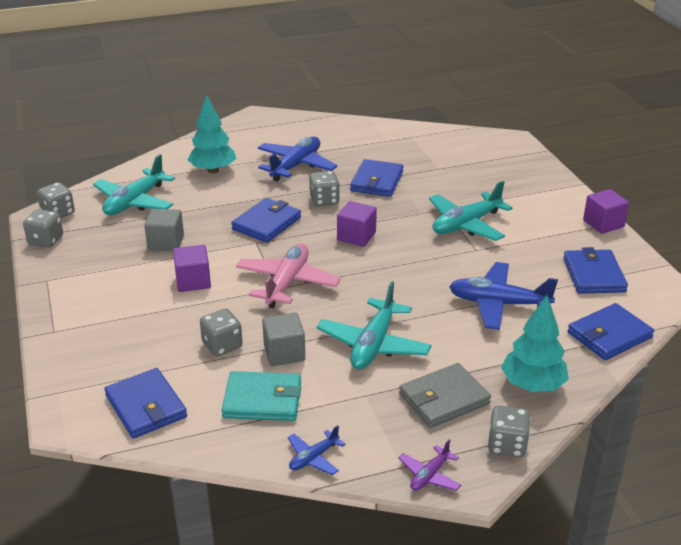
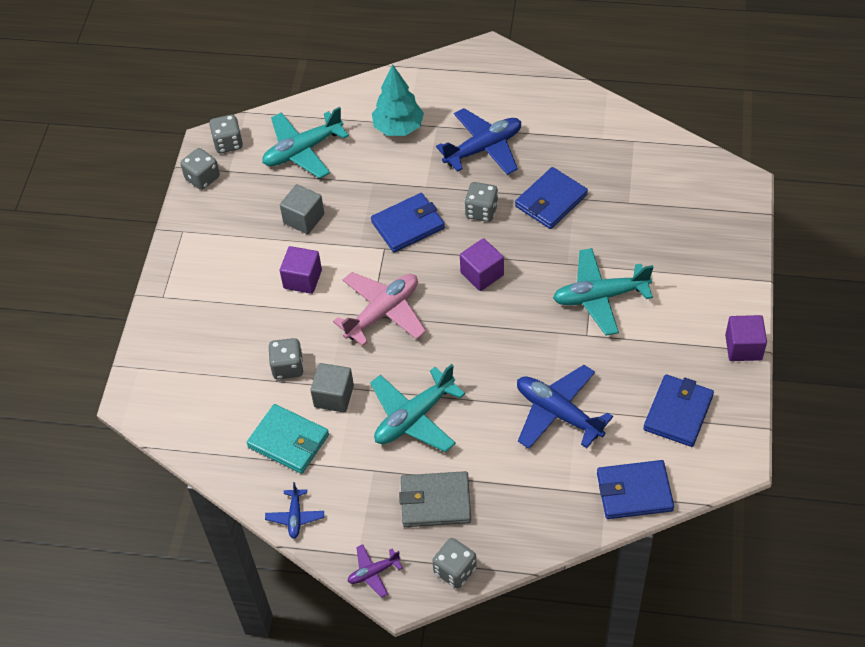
camera: 30 degrees right, 20 degrees up
blue wallet [104,368,187,439] -> none
blue plane [288,425,345,475] -> blue plane turned 75 degrees counterclockwise [265,482,324,539]
turquoise tree [501,295,569,392] -> none

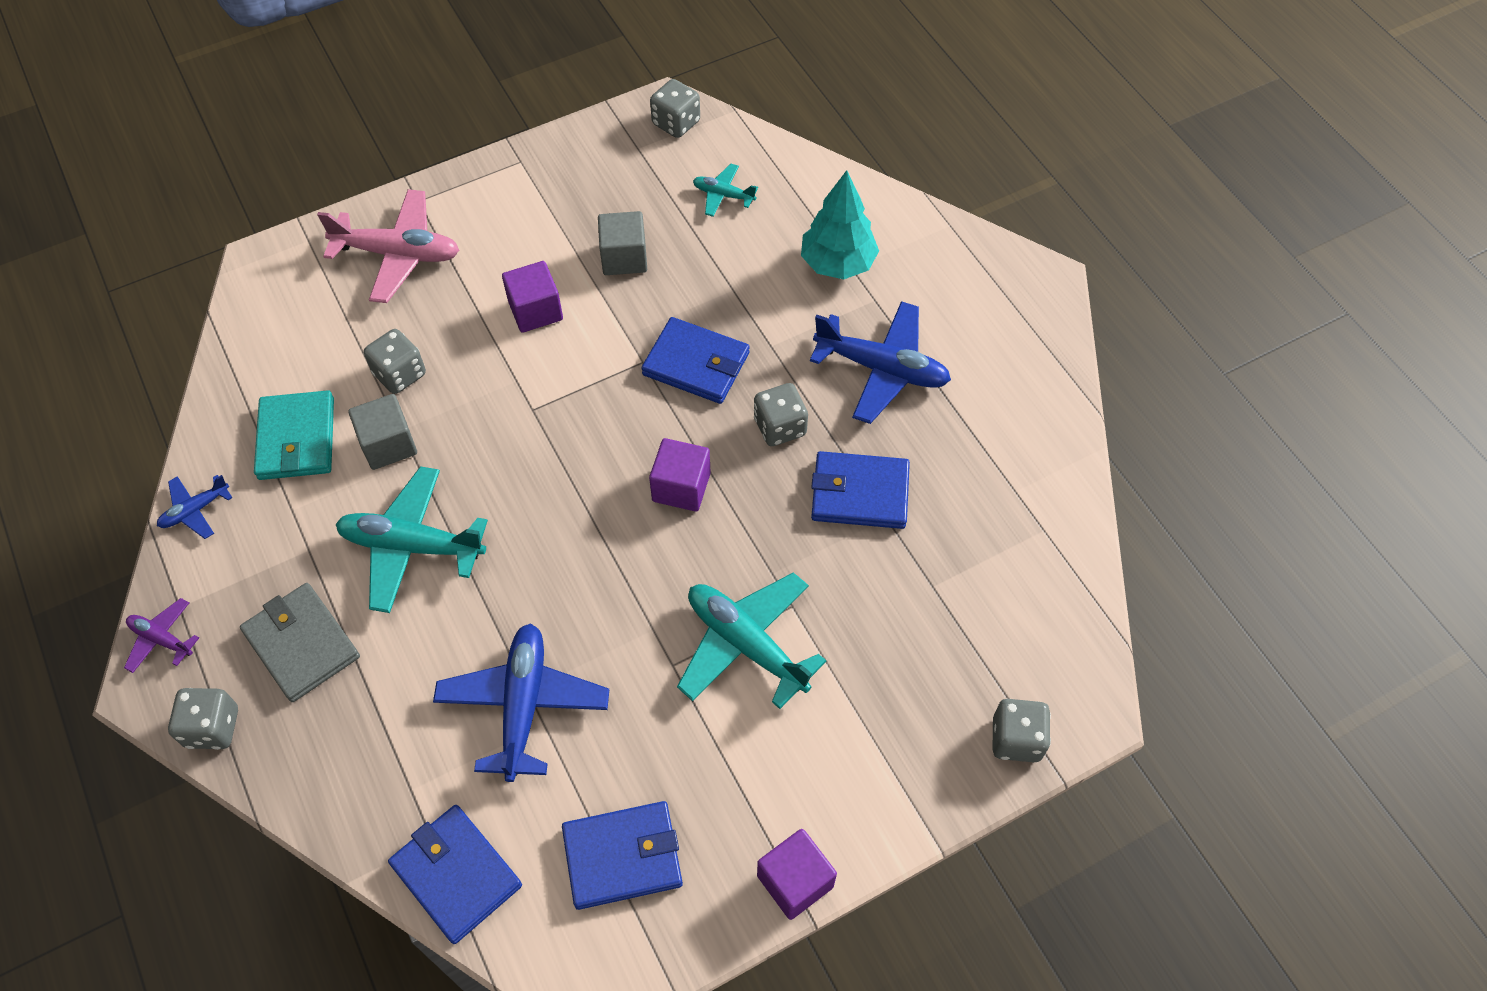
camera: 50 degrees right, 5 degrees up
grey dice [180,148,220,190] -> grey dice moved to [992,699,1051,762]
turquoise plane [262,107,349,178] -> turquoise plane [693,164,758,217], size x0.51
pink plane [333,272,426,346] -> pink plane moved to [317,189,459,303]

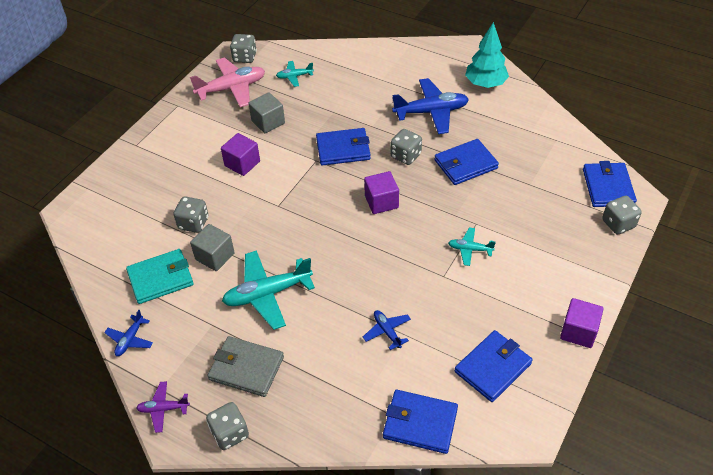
camera: 30 degrees left, 10 degrees down
turquoise wallet [254,390,334,480] -> turquoise wallet turned 75 degrees counterclockwise [126,249,194,304]
pink plane [317,189,459,303] -> pink plane moved to [190,57,265,107]
blue plane [433,623,609,782] -> blue plane [363,310,411,350], size x0.51
turquoise plane [677,573,827,709] -> turquoise plane [448,227,496,266], size x0.51
turquoise tree [801,170,879,279] -> turquoise tree moved to [465,22,509,88]
none -> blue wallet [583,161,637,207]

